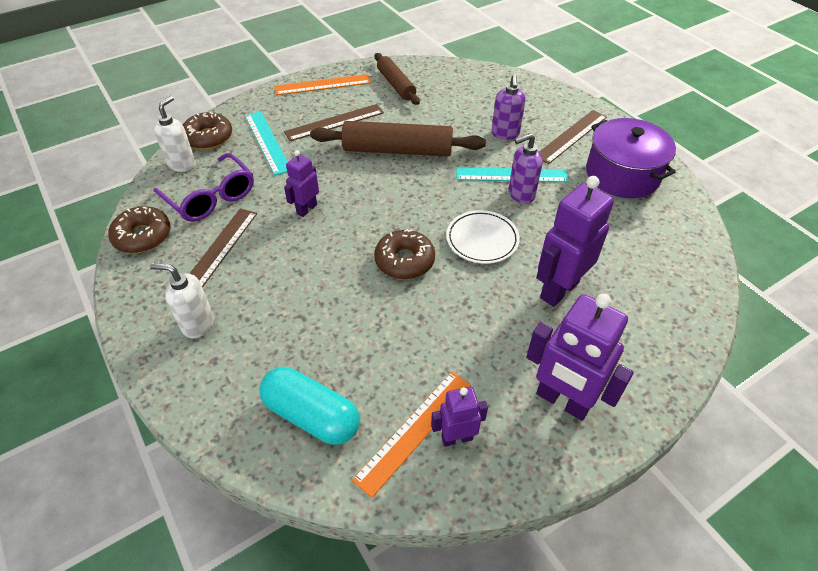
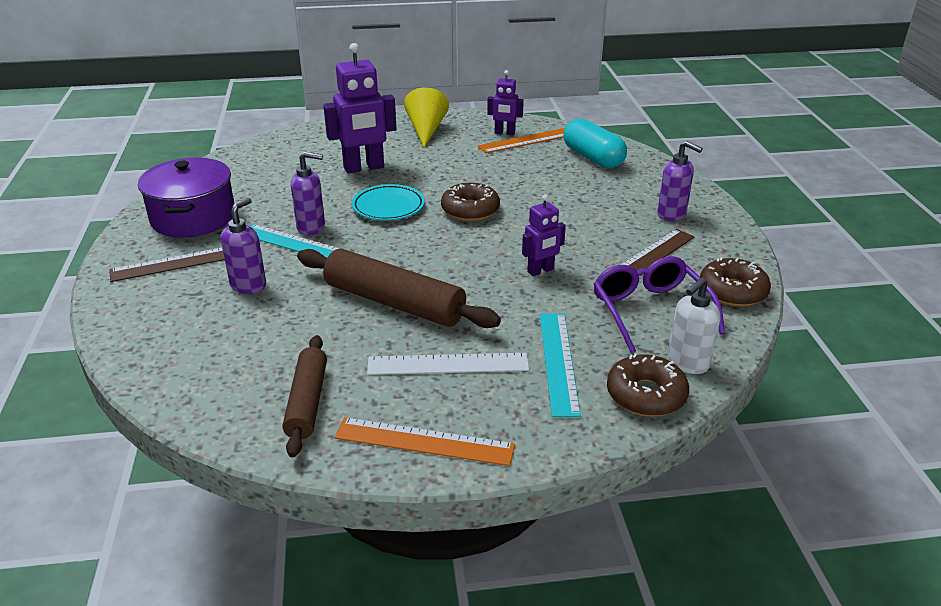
camera: 155 degrees left, 15 degrees down
white soap dispenser [150,263,214,339] -> purple soap dispenser [657,141,703,221]
brown ruler [284,104,384,141] -> white ruler [367,353,529,375]
white plate [446,210,520,264] -> turquoise plate [352,184,425,220]
purple robot [526,293,634,421] -> yellow cone [404,87,449,148]

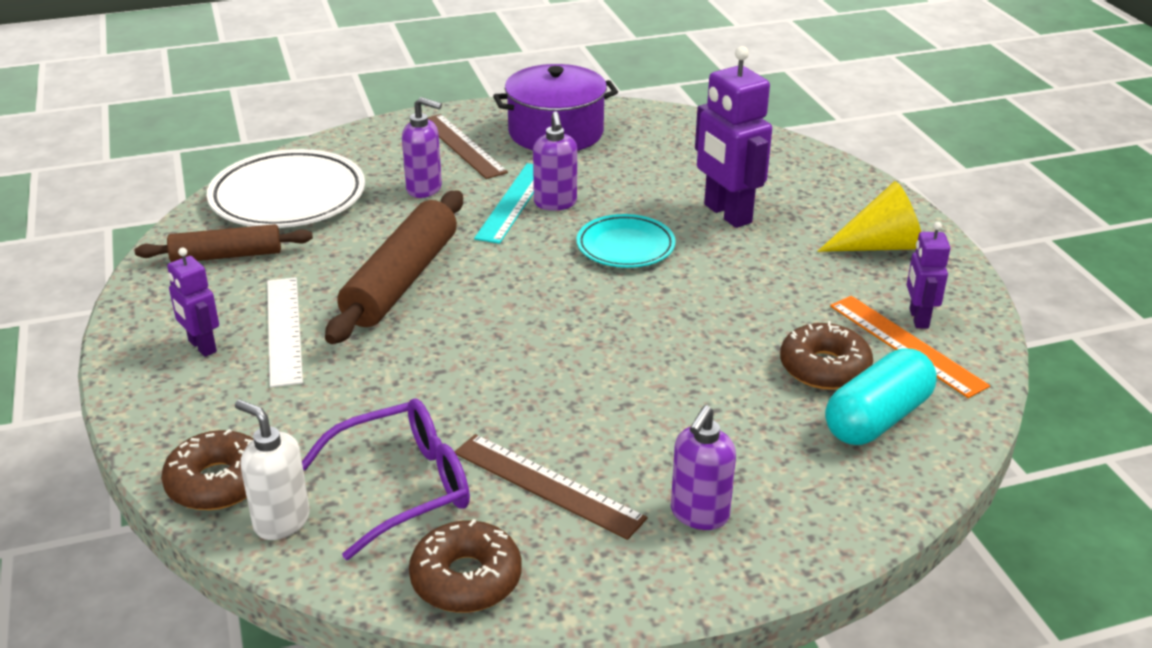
camera: 80 degrees right, 0 degrees up
orange ruler [334,417,515,466] -> none
brown donut [441,183,500,221] -> brown donut moved to [780,321,873,390]
purple robot [522,194,566,276] -> purple robot moved to [167,247,219,357]
turquoise ruler [540,313,581,417] -> none
none -> white plate [207,149,365,228]

